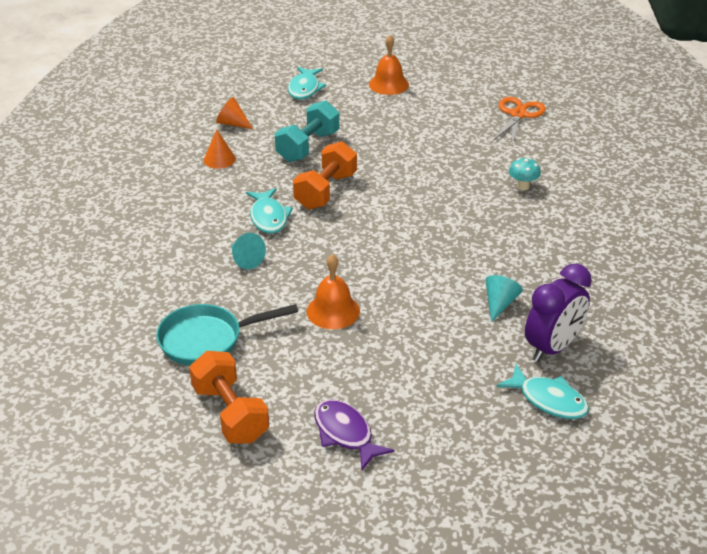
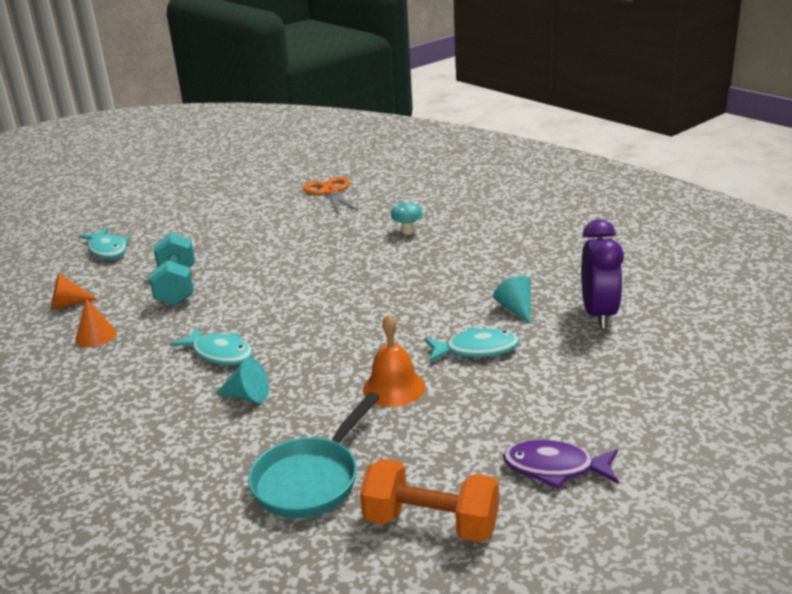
camera: 40 degrees left, 10 degrees down
orange dumbbell [293,141,357,209] -> none
orange bell [369,35,409,95] -> none
turquoise fish [496,364,589,419] -> turquoise fish moved to [425,327,520,362]

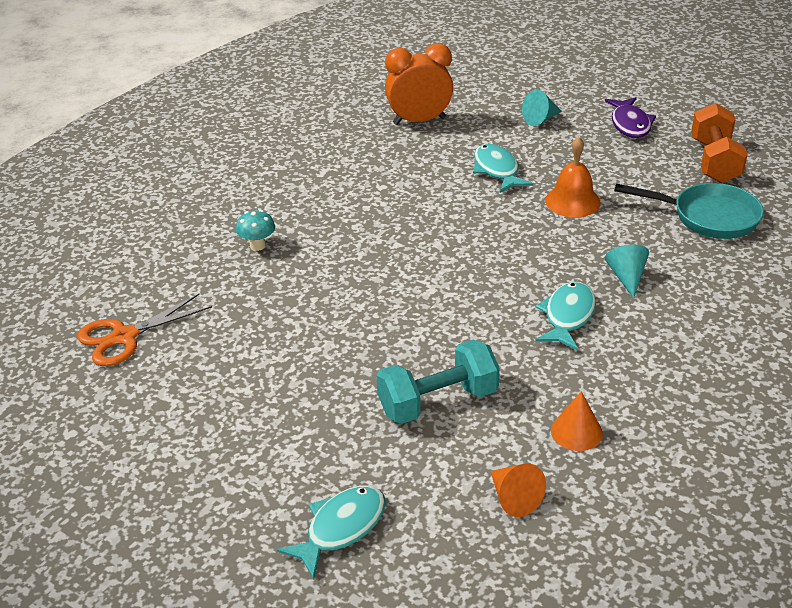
camera: 105 degrees left, 10 degrees up
turquoise cone [493,276,530,323] -> turquoise cone moved to [522,89,562,126]
purple clock [581,219,624,329] -> orange clock [385,43,453,125]

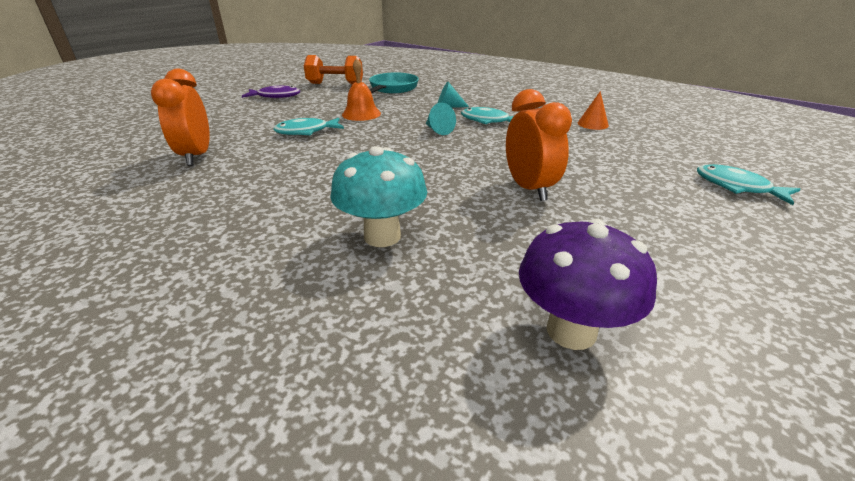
camera: 90 degrees left, 5 degrees down
orange scissors [77,294,212,366] -> purple mushroom [519,219,657,350]
turquoise mushroom [236,210,275,251] -> turquoise mushroom [330,146,427,247], size x2.00
turquoise dumbbell [376,340,500,424] -> none
orange cone [490,463,546,517] -> none
turquoise cone [522,89,562,126] -> turquoise cone moved to [426,103,456,135]
none -> orange clock [506,89,572,201]

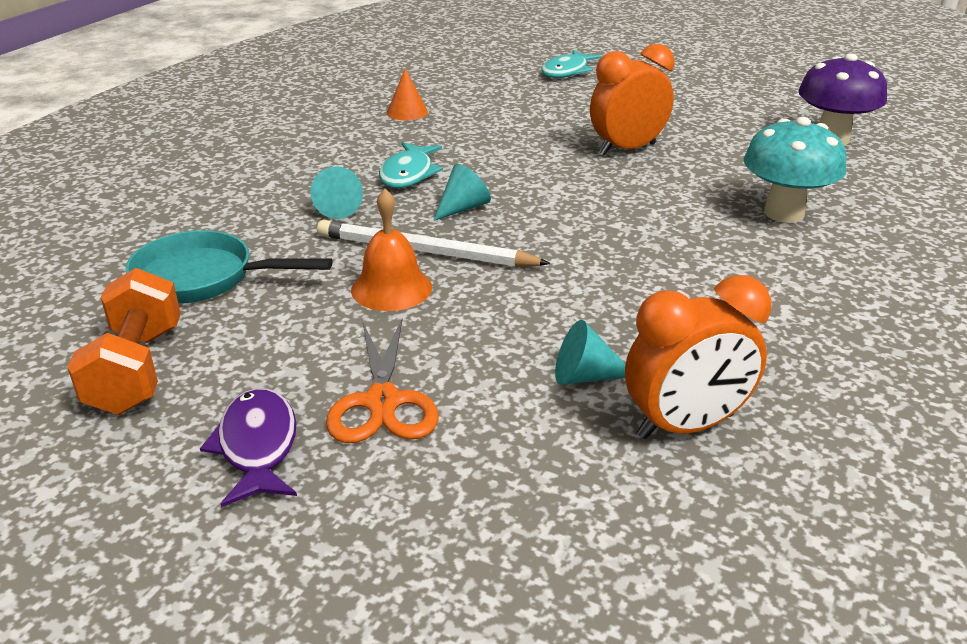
camera: 100 degrees left, 0 degrees up
turquoise fish [273,117,344,135] -> none
none -> white pencil [317,220,551,267]
none -> orange scissors [326,319,439,443]
none -> turquoise cone [555,320,626,385]

